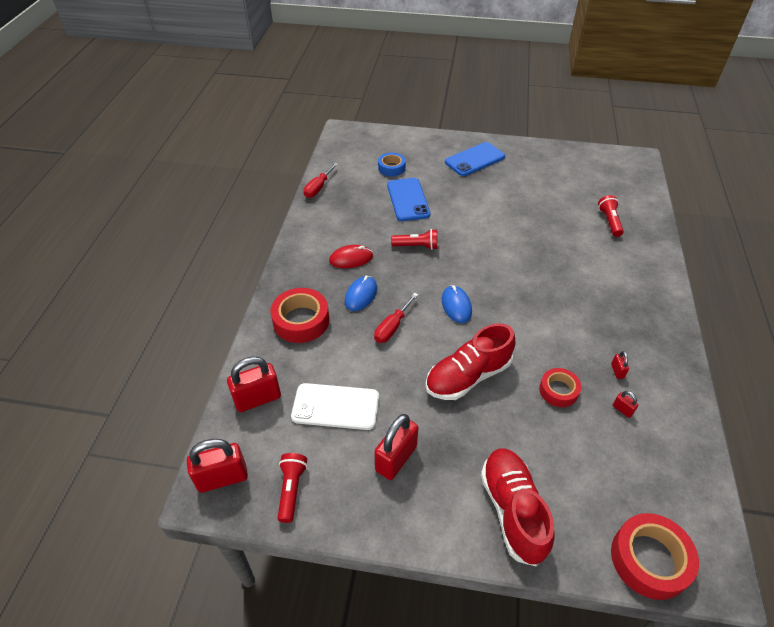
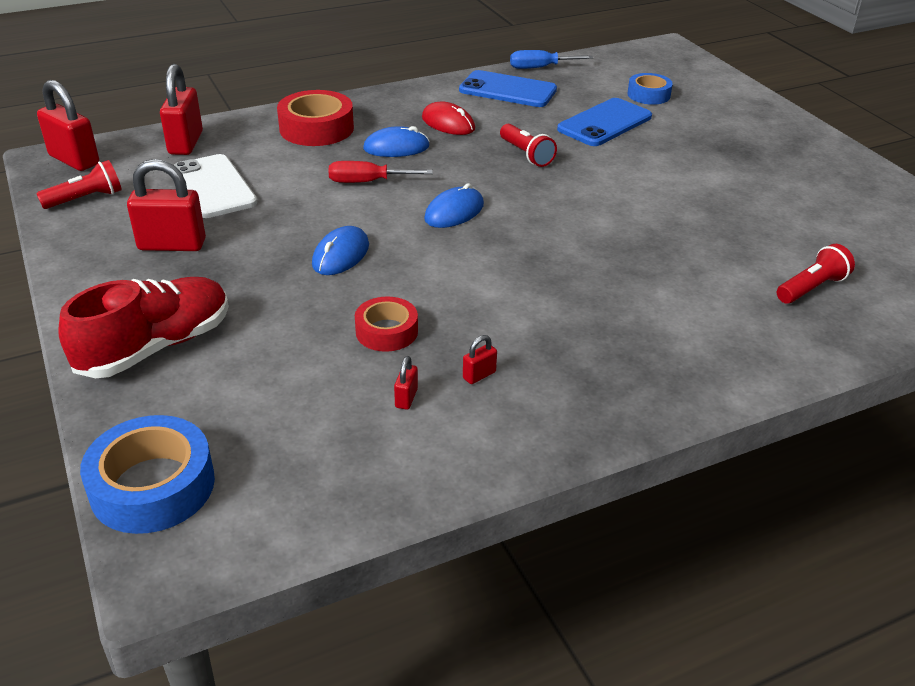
camera: 55 degrees right, 10 degrees down
red padlock [227,357,281,412] -> red padlock turned 60 degrees clockwise [160,64,203,155]
red screwdriver [303,163,338,198] -> blue screwdriver [510,50,593,69]
red shoe [425,323,515,400] -> blue mouse [312,226,369,275]
blue phone [445,142,505,176] -> blue phone moved to [459,70,557,107]
red tape [611,513,699,600] -> blue tape [80,415,215,534]

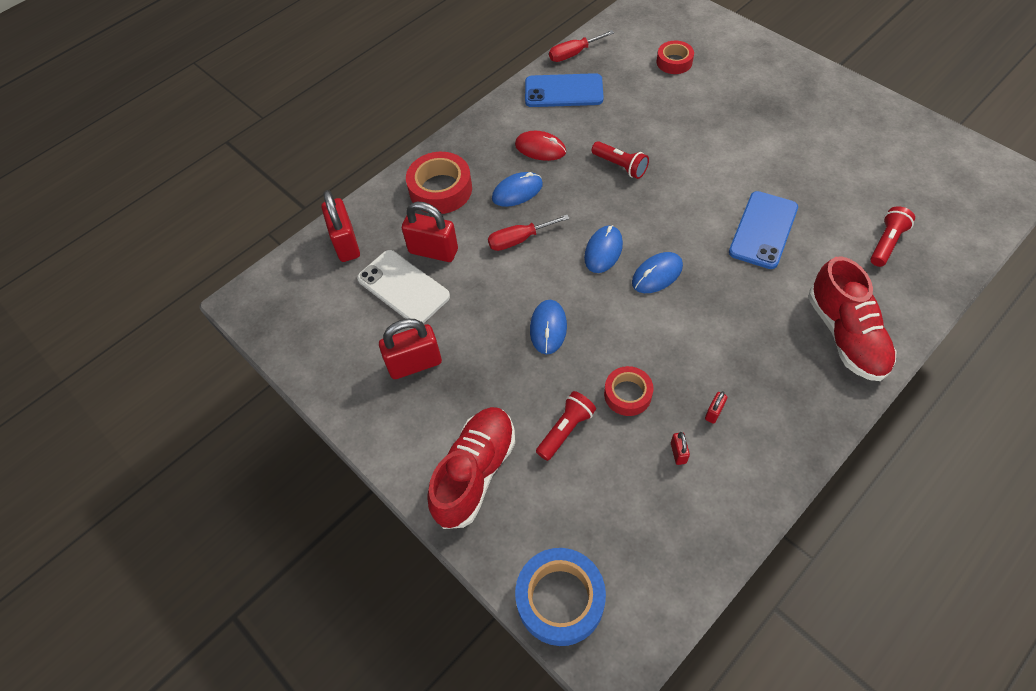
camera: 15 degrees left, 20 degrees up
red flashlight [36,160,122,209] -> red flashlight moved to [536,391,596,461]
red padlock [37,80,99,171] -> red padlock moved to [402,202,458,262]
blue screwdriver [510,50,593,69] -> red screwdriver [549,30,614,62]
blue phone [557,98,652,146] -> blue phone moved to [729,191,798,269]
blue tape [627,73,673,105] -> red tape [657,41,694,74]
none -> blue mouse [632,252,683,293]
none -> red shoe [808,256,897,381]

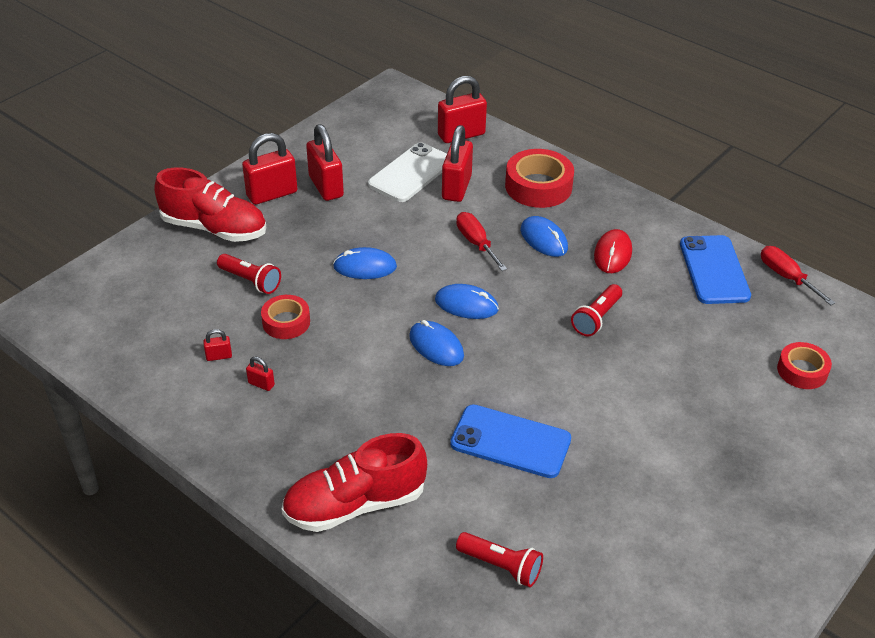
camera: 80 degrees right, 15 degrees down
blue tape [515,548,606,646] -> none
none -> red padlock [242,133,297,205]

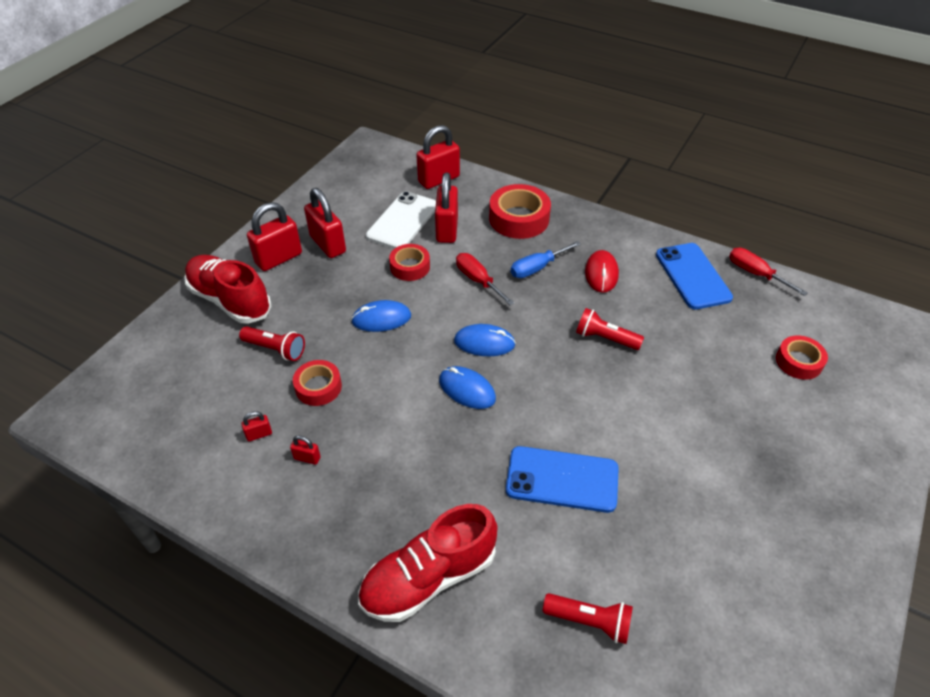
camera: 10 degrees left, 5 degrees up
red shoe [154,167,266,242] -> red shoe turned 150 degrees counterclockwise [184,255,272,324]
blue mouse [521,216,568,257] -> blue screwdriver [511,241,581,278]
red flashlight [571,284,622,336] -> red flashlight turned 90 degrees clockwise [576,308,644,350]
none -> red tape [389,244,430,281]

